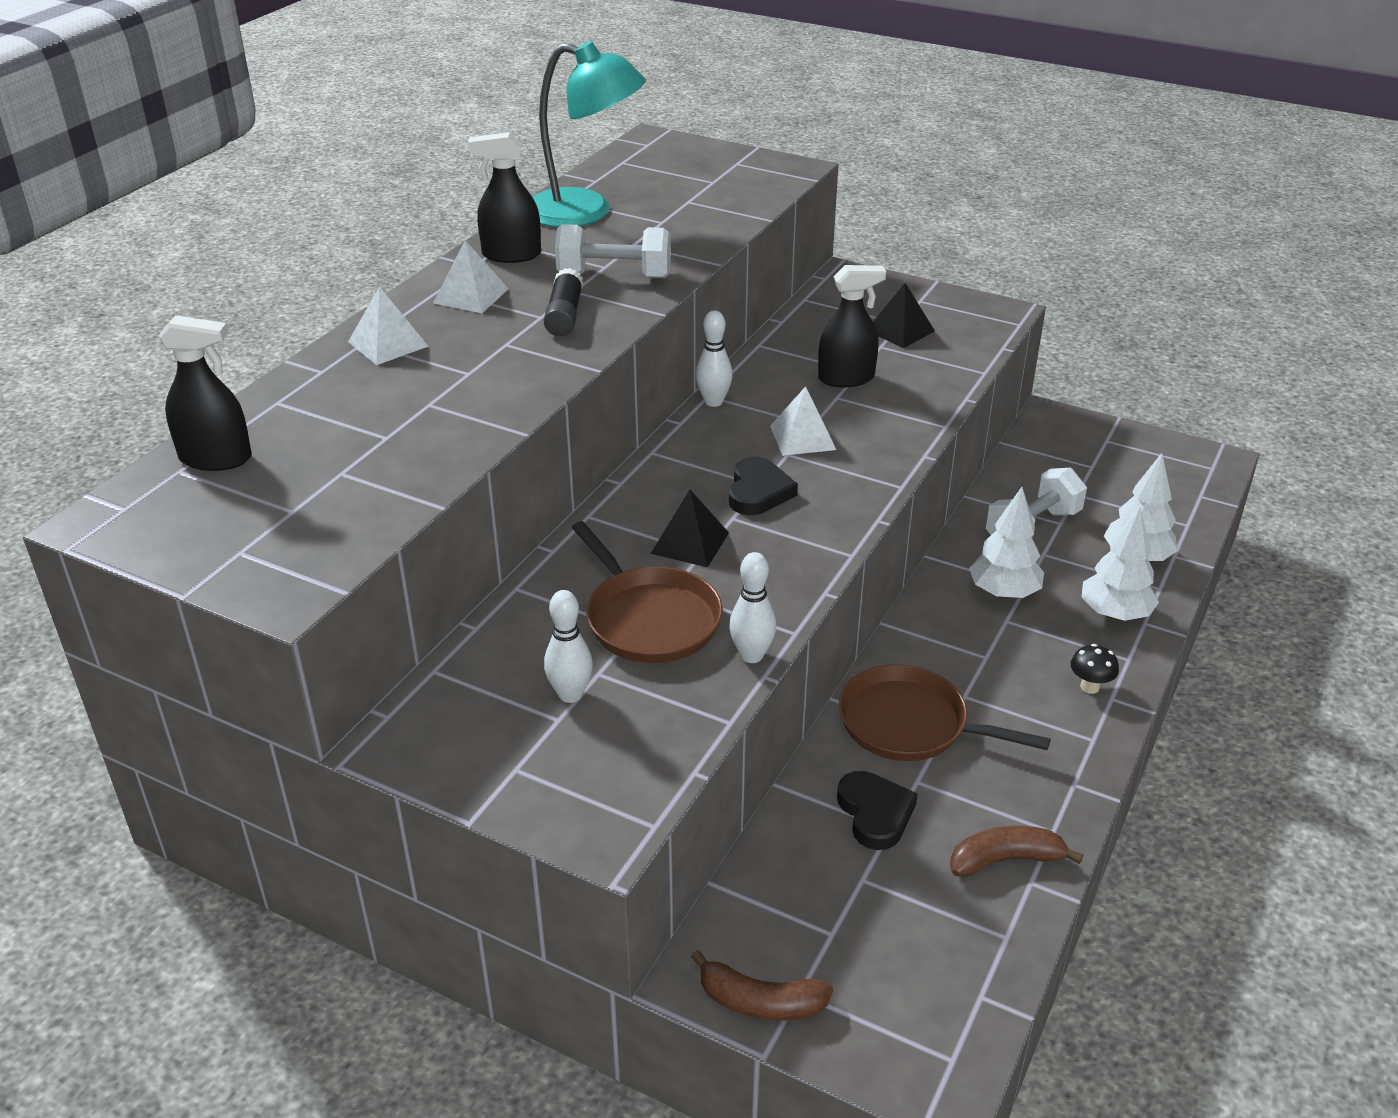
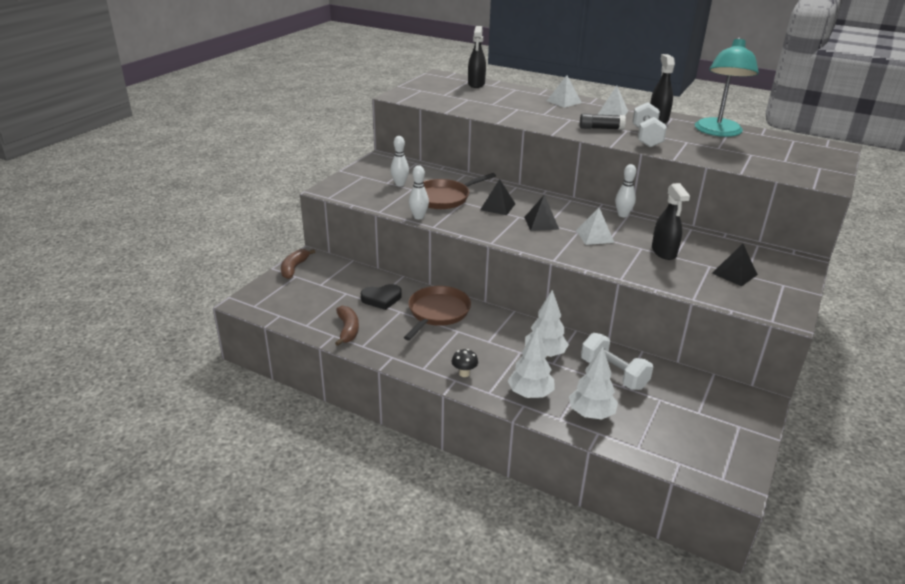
camera: 90 degrees right, 5 degrees down
black heart [729,457,798,515] -> black pyramid [524,195,559,231]

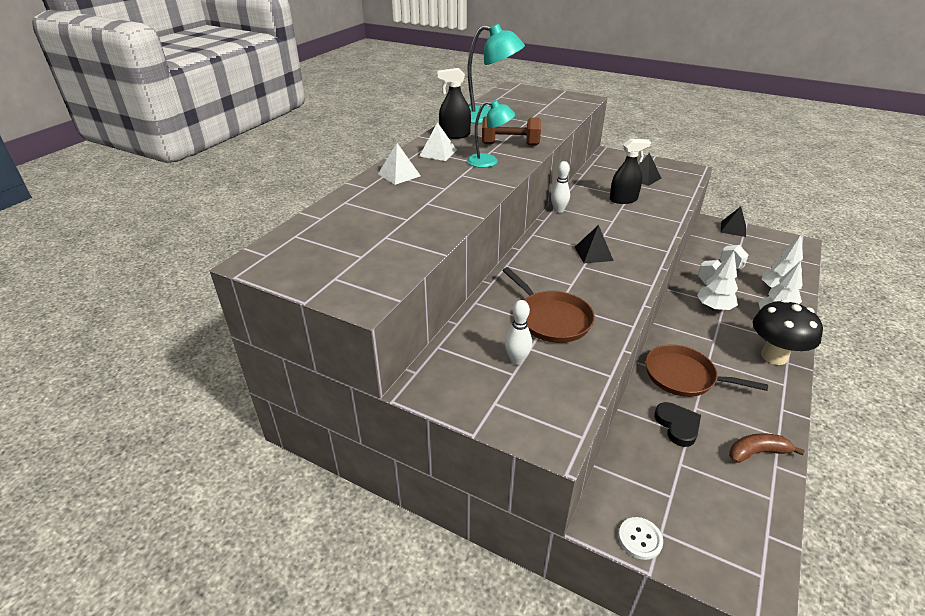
camera: 90 degrees left, 5 degrees up
brown banana [281,249,315,279] -> white button [618,517,663,560]
white bowling pin [409,165,429,220] -> none
black mushroom [451,349,478,377] -> black mushroom [753,299,823,365], size x2.42
black spray bottle [468,26,486,88] -> none
black pyramid [480,179,515,215] -> black pyramid moved to [720,207,746,237]
white pyramid [576,208,614,245] -> none
black glue stick [580,113,626,130] -> turquoise lamp [467,100,515,168]
white dumbbell [632,102,667,147] -> brown dumbbell [482,116,541,145]

